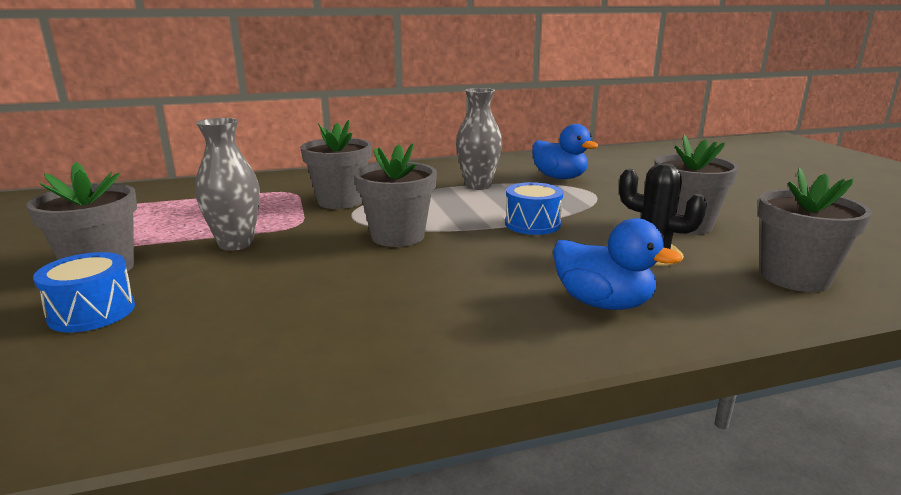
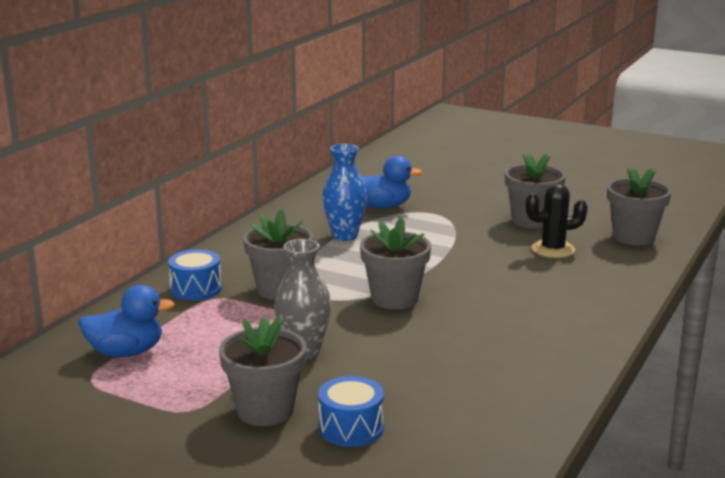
camera: 45 degrees left, 0 degrees up
grey vase [456,88,502,190] -> blue vase [322,144,367,241]
blue drum [505,182,563,235] -> blue drum moved to [168,249,222,300]
blue duck [553,218,682,310] -> blue duck moved to [78,285,175,358]

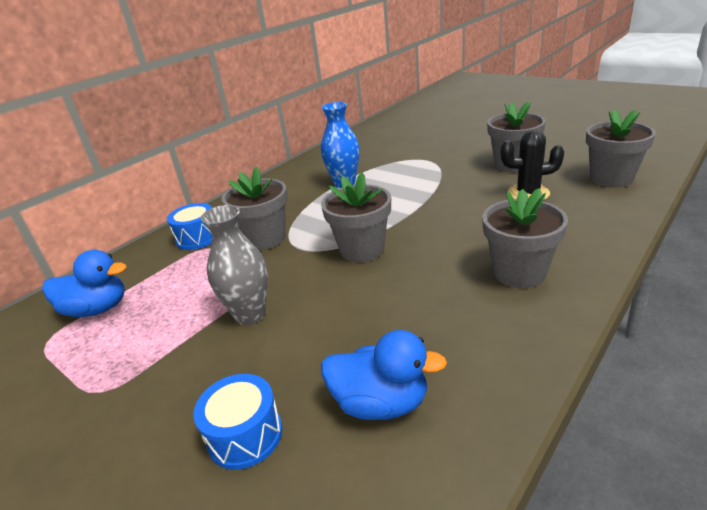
camera: 15 degrees right, 10 degrees up
grey flower pot [219,316,307,426] -> grey flower pot moved to [482,188,568,288]
blue duck [361,155,422,208] -> blue duck moved to [321,330,447,420]

